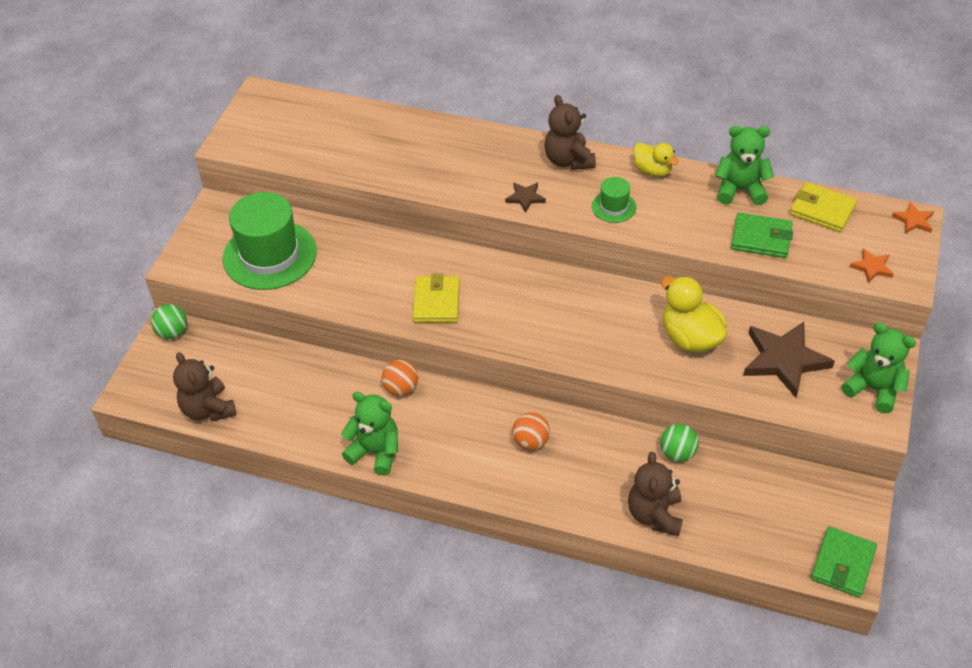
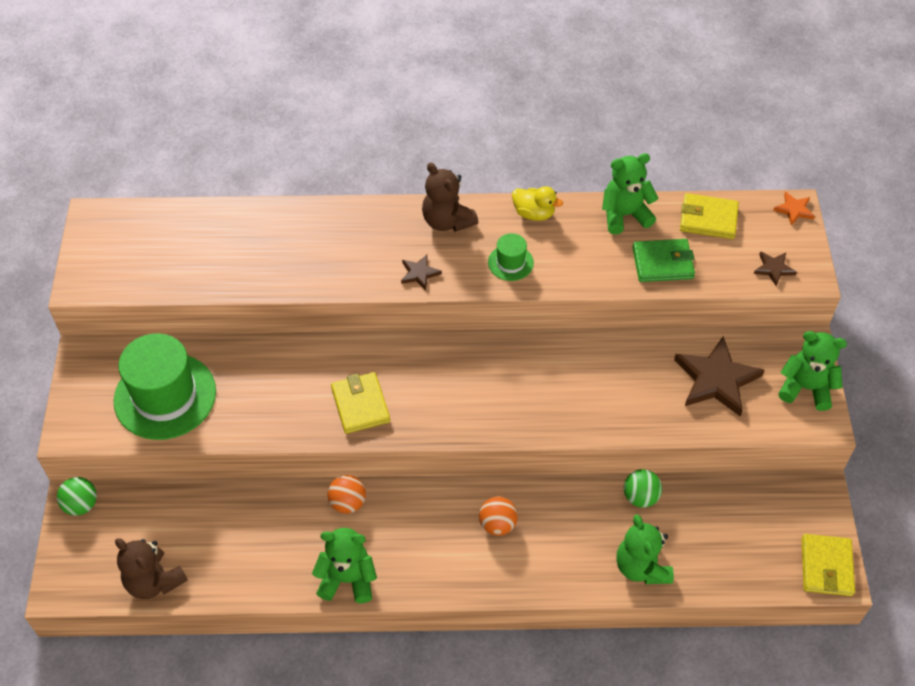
camera: 20 degrees left, 5 degrees up
brown teddy bear [628,452,683,536] -> green teddy bear [616,514,674,584]
yellow duck [661,276,727,353] -> none
green wallet [811,526,877,598] -> yellow wallet [802,534,855,596]
orange star [850,248,894,283] -> brown star [754,251,797,286]

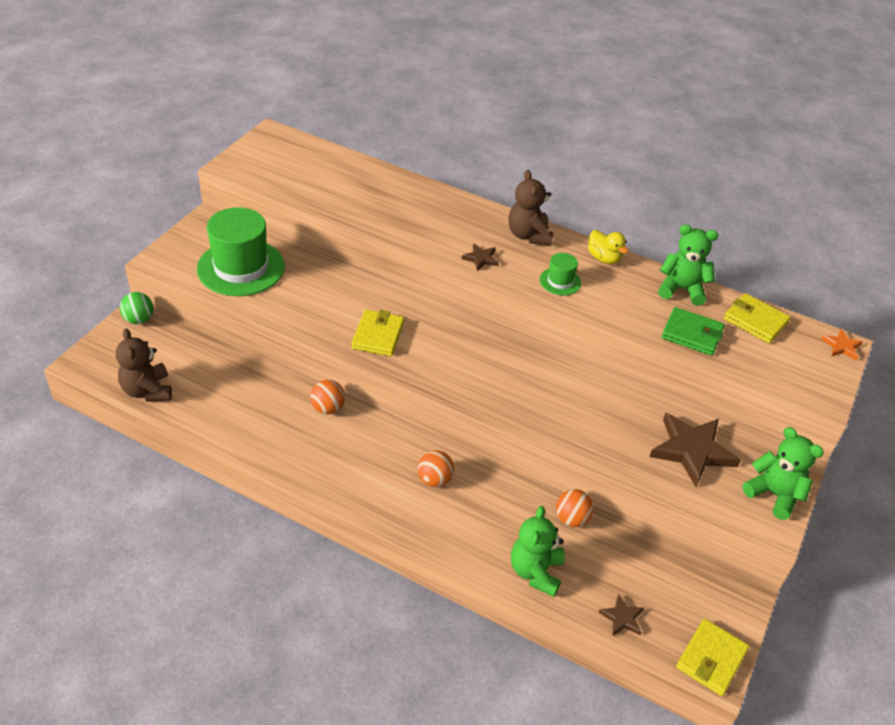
camera: 25 degrees right, 10 degrees down
green teddy bear [312,528,377,603] -> none
green ball [624,469,662,508] -> orange ball [556,489,594,527]
brown star [754,251,797,286] -> brown star moved to [598,594,644,637]

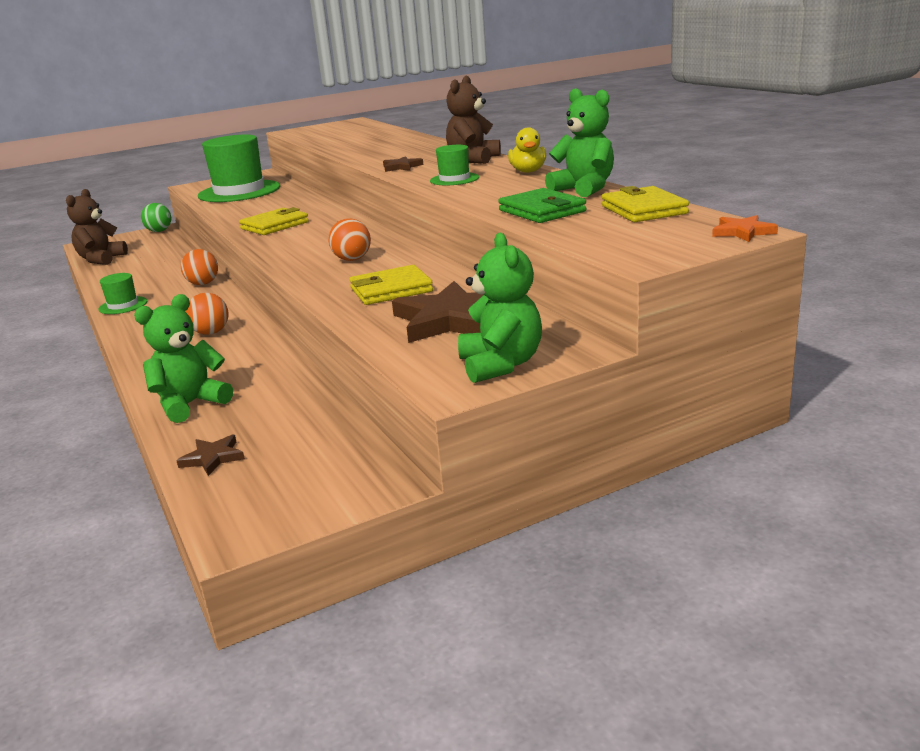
camera: 40 degrees right, 20 degrees down
orange ball [556,489,594,527] -> orange ball moved to [329,218,371,261]
yellow wallet [676,619,749,696] -> yellow wallet moved to [349,265,433,305]
none -> green hat [98,273,147,314]

